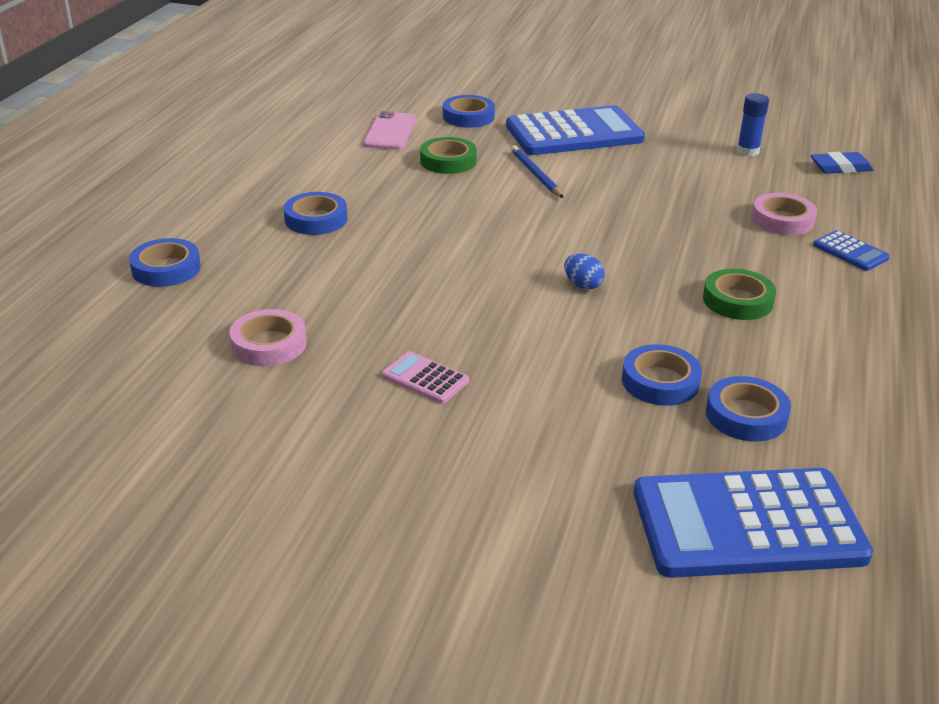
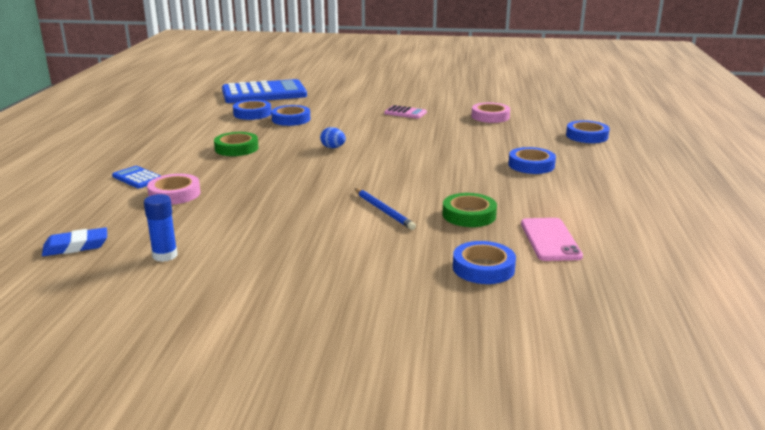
camera: 170 degrees right, 10 degrees down
blue calculator [506,105,645,155] -> none

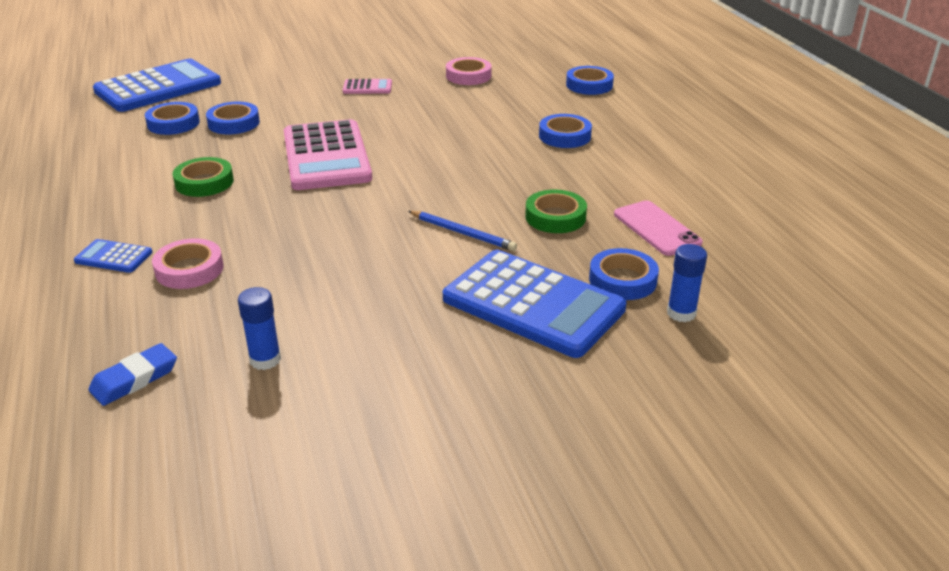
camera: 25 degrees left, 10 degrees up
blue egg [320,127,346,148] -> pink calculator [284,119,372,190]
none -> blue calculator [443,250,627,358]
none -> blue glue stick [667,244,707,322]

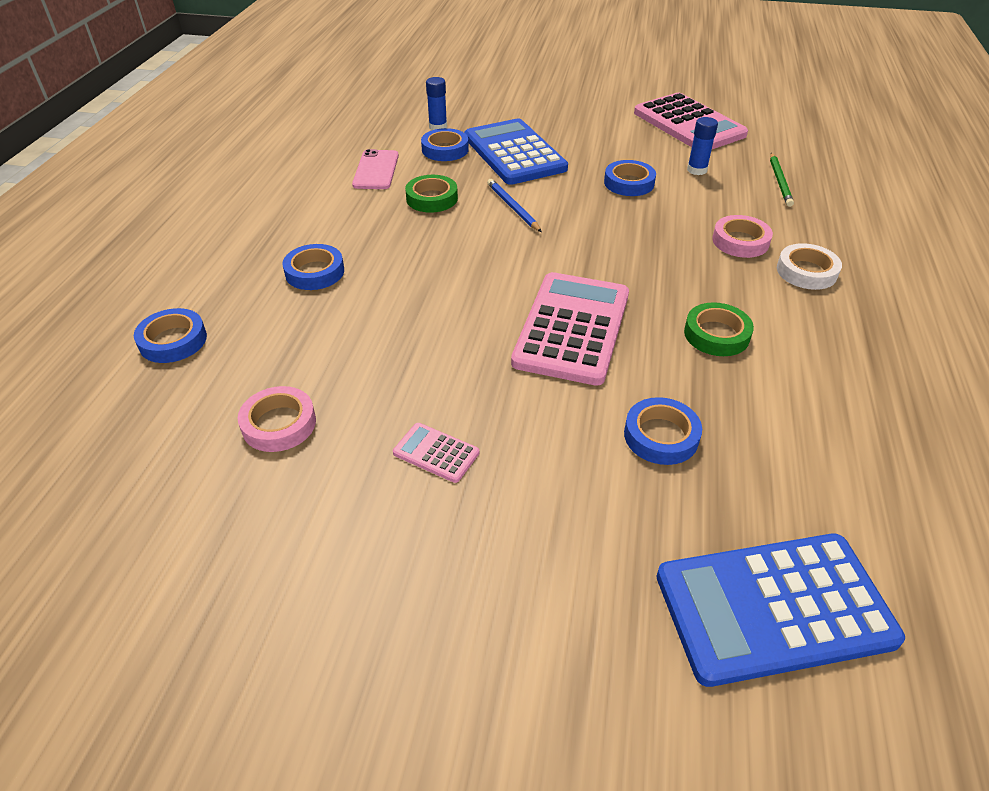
camera: 150 degrees left, 10 degrees up
blue calculator [74,239,153,273] -> white tape [777,243,842,290]
blue eraser [88,343,177,406] -> green pencil [770,153,794,207]
blue tape [145,102,200,135] -> blue tape moved to [604,160,656,196]
none -> pink calculator [634,93,748,149]

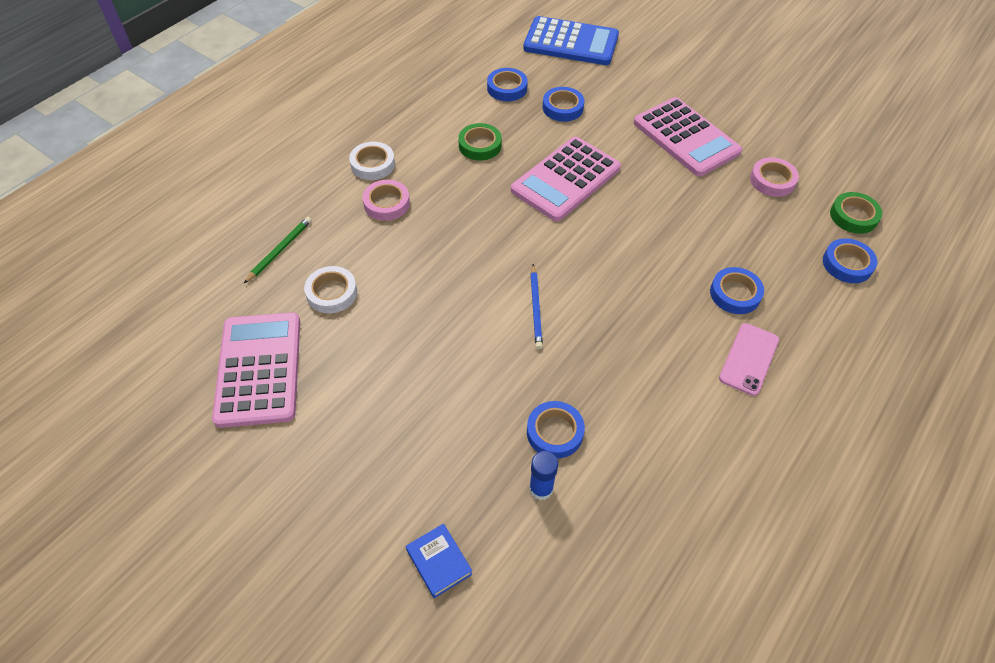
camera: 155 degrees left, 10 degrees up
pink phone [352,149,399,189] -> pink phone moved to [719,323,779,396]
pink calculator [393,423,479,483] -> pink calculator [634,97,742,177], size x2.28
green tape [405,175,458,213] -> green tape moved to [830,192,882,234]
blue calculator [465,119,568,185] -> none
blue tape [604,160,656,196] -> blue tape moved to [487,68,528,101]
blue glue stick [687,117,718,175] -> white tape [304,266,357,314]
none -> blue book [406,523,472,598]

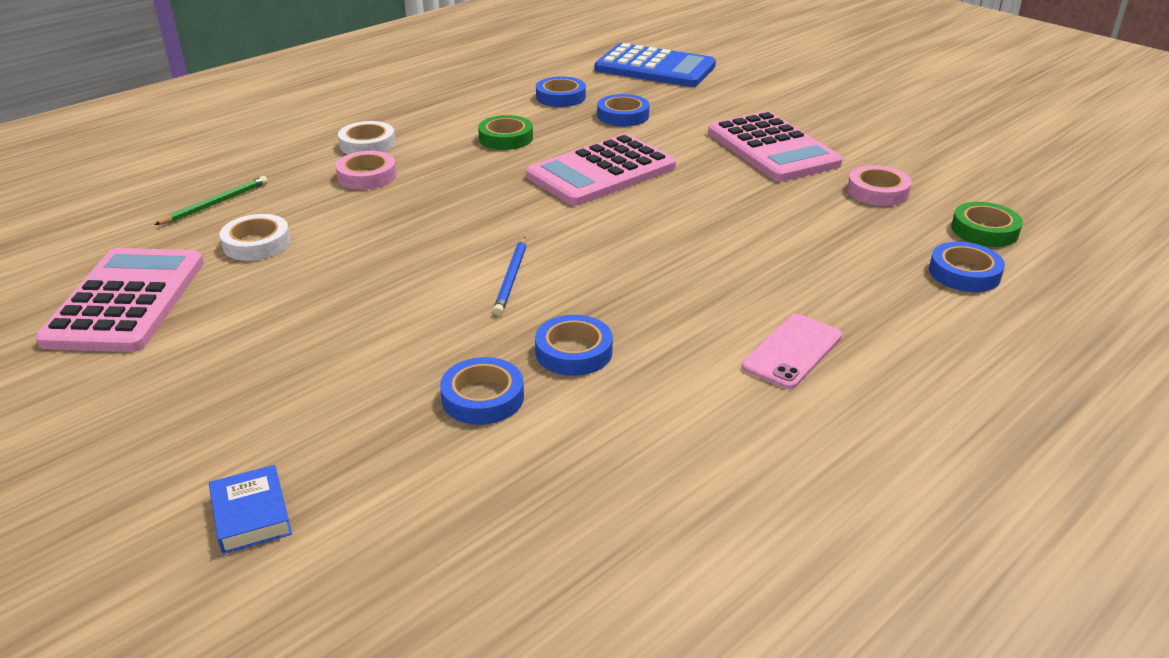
camera: 10 degrees right, 20 degrees down
blue glue stick [529,451,558,500] -> none
blue tape [710,267,764,314] -> blue tape moved to [535,315,613,376]

